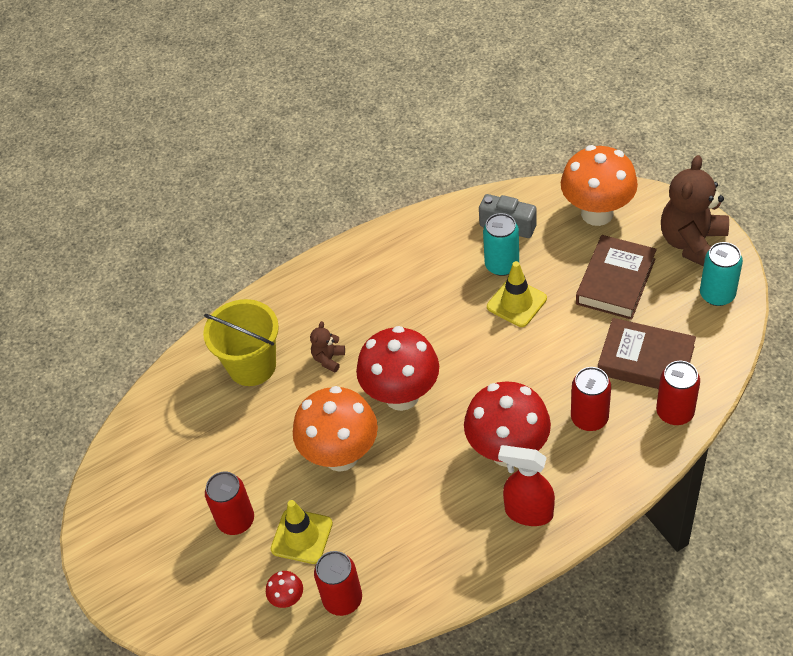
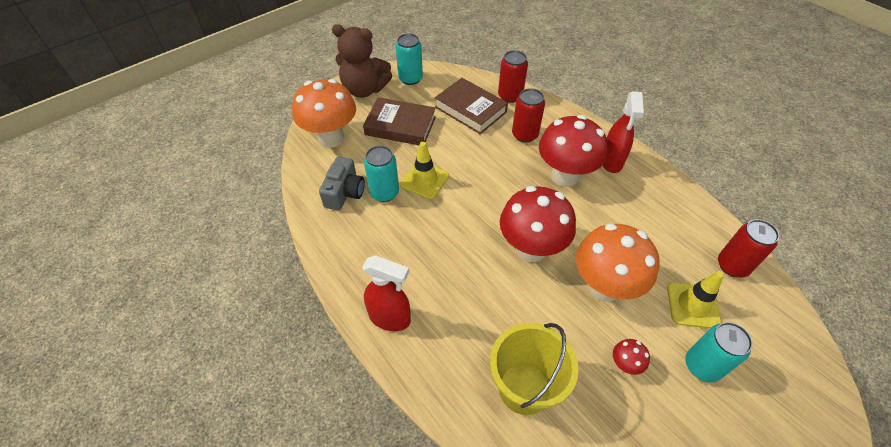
camera: 105 degrees left, 0 degrees up
red can [205,471,254,535] -> turquoise can [685,322,753,383]
red mushroom [266,571,303,608] -> red mushroom moved to [613,339,650,375]
brown teddy bear [310,321,345,372] -> none
brown book [598,318,696,389] -> brown book turned 60 degrees counterclockwise [435,78,508,134]
none -> red spray bottle [362,255,411,331]

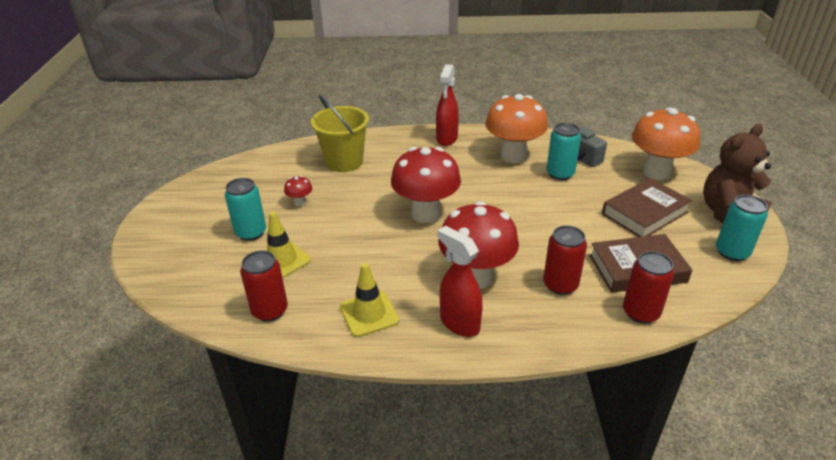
camera: 130 degrees right, 15 degrees down
red spray bottle [362,255,411,331] -> red spray bottle turned 45 degrees counterclockwise [436,64,459,146]
yellow traffic cone [400,142,449,200] -> yellow traffic cone moved to [340,263,399,337]
orange mushroom [576,223,660,302] -> orange mushroom moved to [485,94,548,163]

